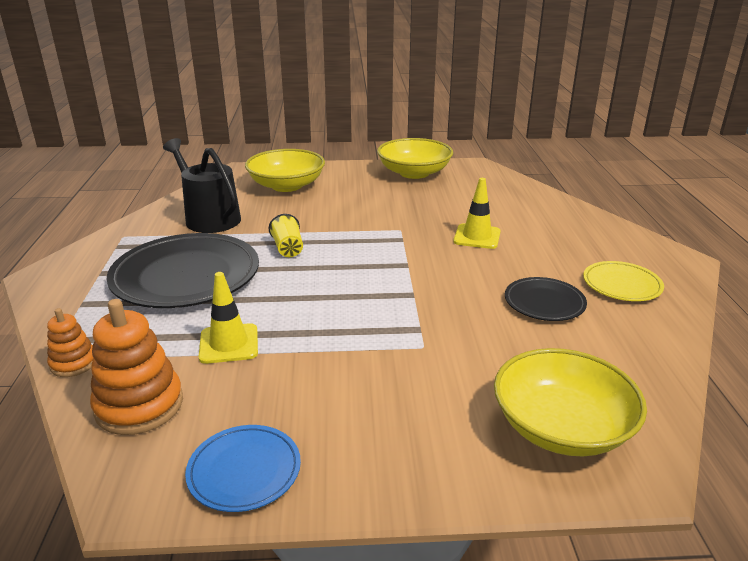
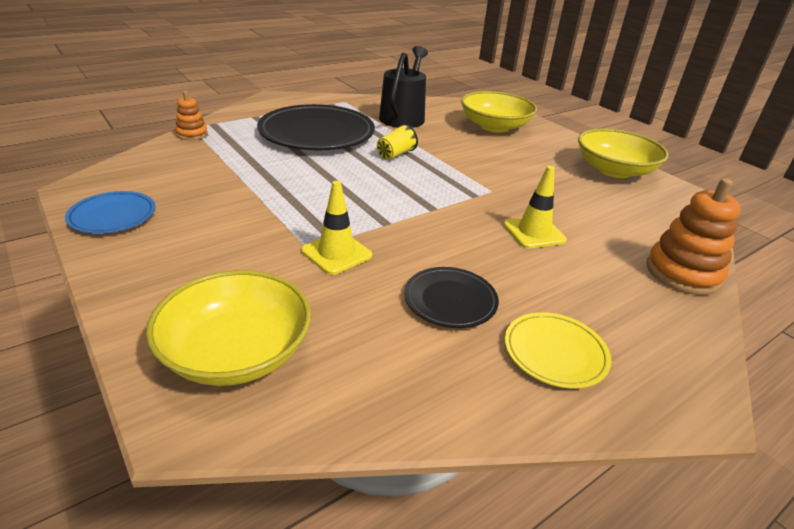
camera: 55 degrees right, 5 degrees up
orange stacking toy [90,299,183,435] -> orange stacking toy moved to [646,178,741,295]
yellow traffic cone [199,272,258,364] -> yellow traffic cone moved to [301,181,372,275]

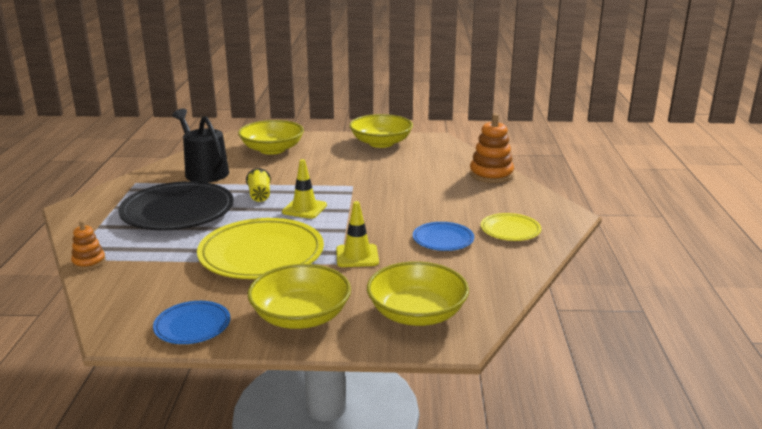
camera: 50 degrees left, 10 degrees down
black plate [404,267,499,328] -> blue plate [413,222,474,251]
yellow traffic cone [503,166,567,248] -> yellow traffic cone moved to [282,159,327,219]
none -> yellow plate [197,218,324,279]
none -> yellow bowl [248,264,351,329]

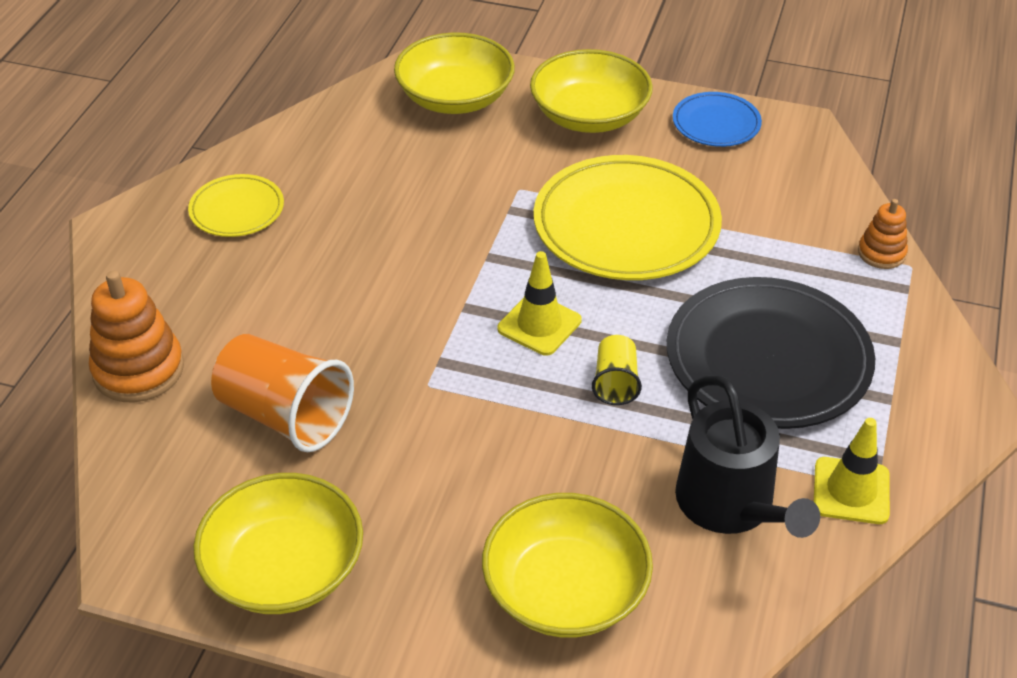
camera: 165 degrees left, 20 degrees up
yellow traffic cone [336,201,379,267] -> yellow traffic cone moved to [814,418,890,524]
blue plate [413,222,474,251] -> none
none -> orange cup [211,334,354,452]

